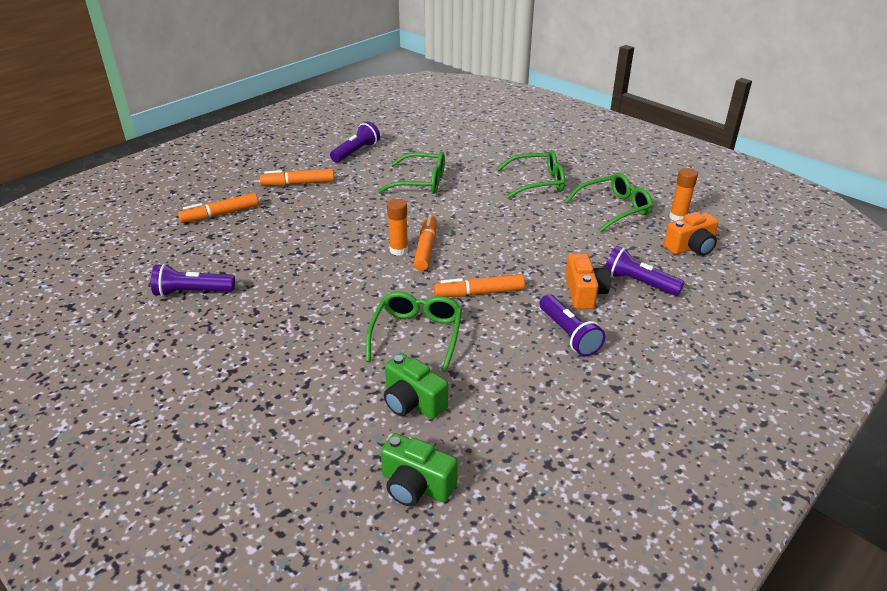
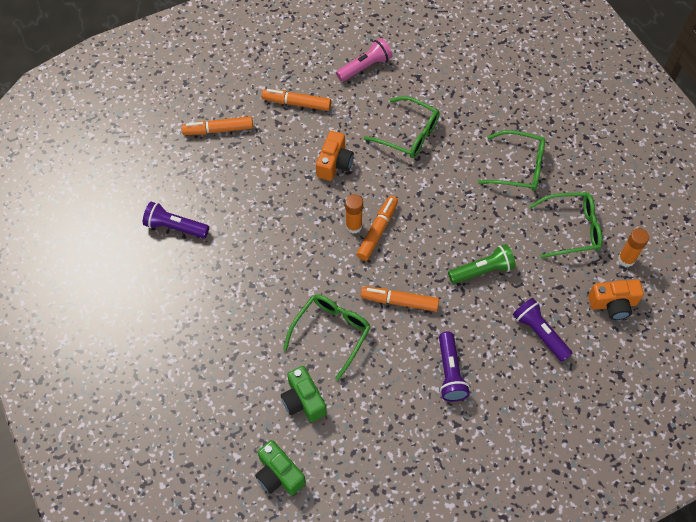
camera: 20 degrees right, 25 degrees up
purple flashlight [330,121,380,163] -> pink flashlight [336,38,392,82]
orange camera [565,253,611,309] -> orange camera moved to [316,131,354,181]
none -> green flashlight [448,244,516,284]

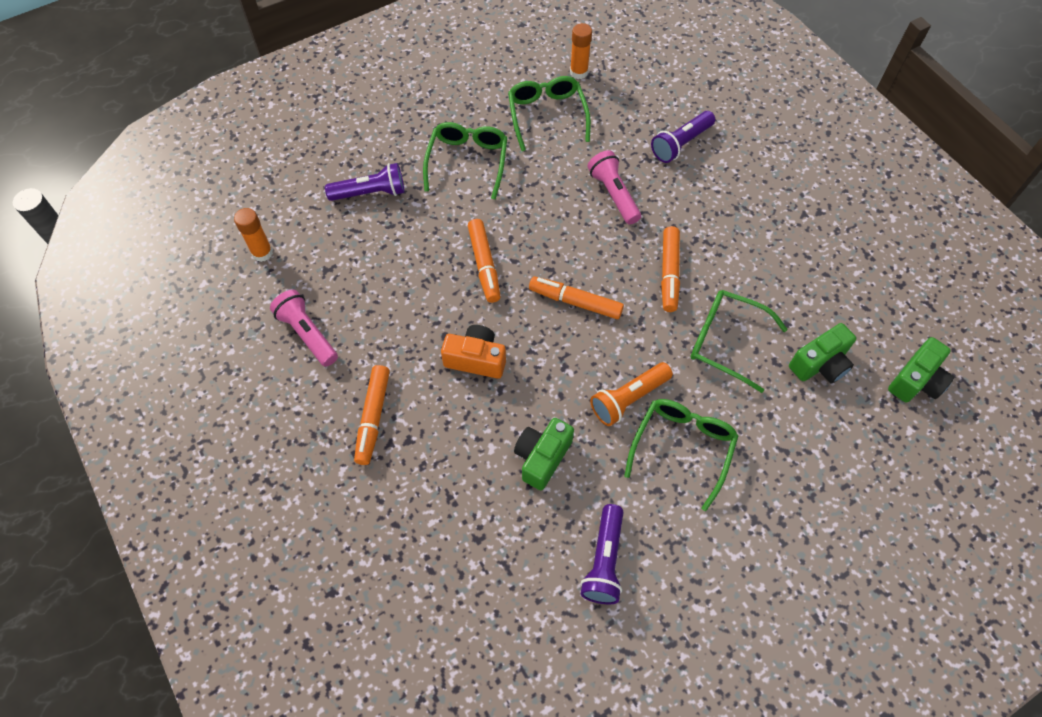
camera: 95 degrees left, 0 degrees up
orange marker [182,116,253,135] -> orange marker moved to [468,219,501,303]
orange glue stick [345,194,363,234] -> orange glue stick moved to [234,208,273,262]
green glasses [364,96,440,158] -> green glasses moved to [624,399,738,511]
purple flashlight [439,332,470,402] -> purple flashlight moved to [325,163,404,201]
green flashlight [448,244,516,284] -> pink flashlight [588,150,641,224]
orange camera [588,280,644,320] -> none
none -> green camera [514,418,574,490]
none -> orange flashlight [590,362,673,426]

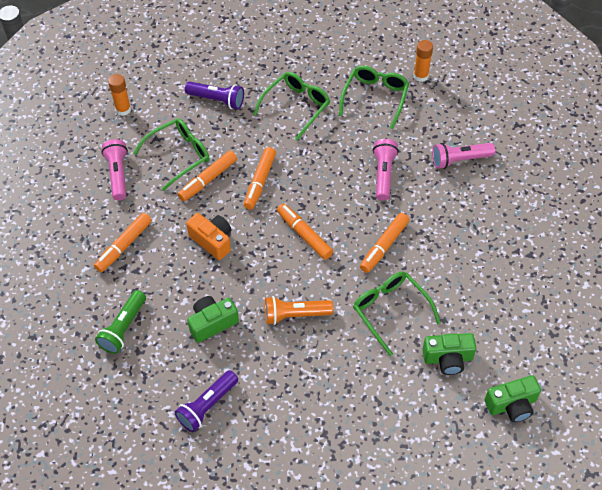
camera: 30 degrees right, 5 degrees down
green glasses [624,399,738,511] -> green glasses moved to [133,118,209,191]
purple flashlight [651,111,715,163] -> pink flashlight [432,143,495,169]
none -> green flashlight [95,290,146,354]
none -> orange marker [178,151,237,201]

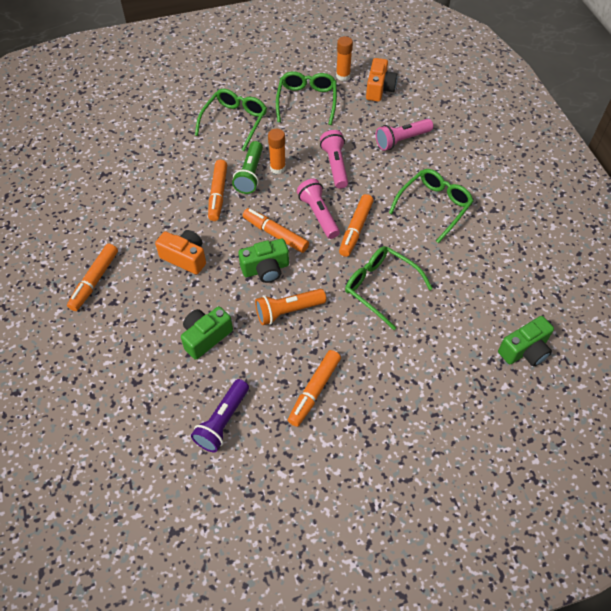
camera: 15 degrees left, 0 degrees up
green flashlight [95,290,146,354] -> green flashlight moved to [232,141,263,194]
pink flashlight [101,139,128,200] -> pink flashlight moved to [297,179,340,239]
orange glue stick [108,74,131,116] -> orange glue stick moved to [268,129,286,174]
green glasses [133,118,209,191] -> green glasses moved to [389,169,473,243]
orange marker [178,151,237,201] -> orange marker moved to [288,350,341,427]
purple flashlight [185,81,244,110] -> none
green camera [422,333,476,375] -> green camera moved to [238,239,289,283]
none -> orange camera [366,58,397,102]

